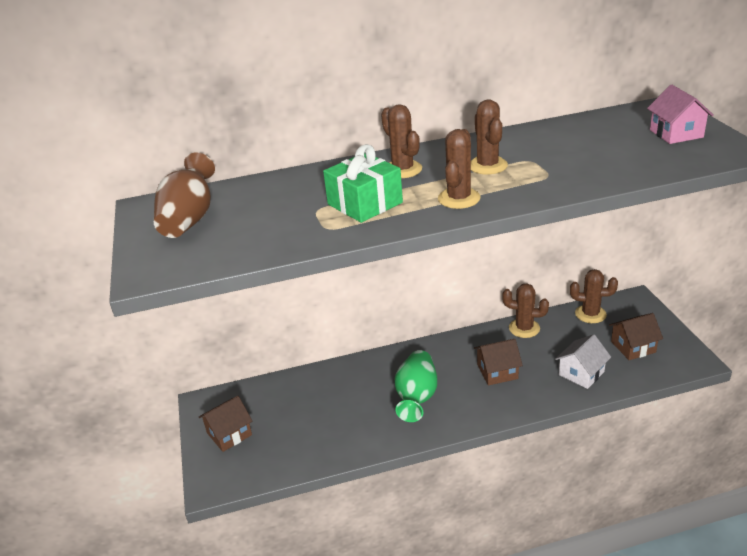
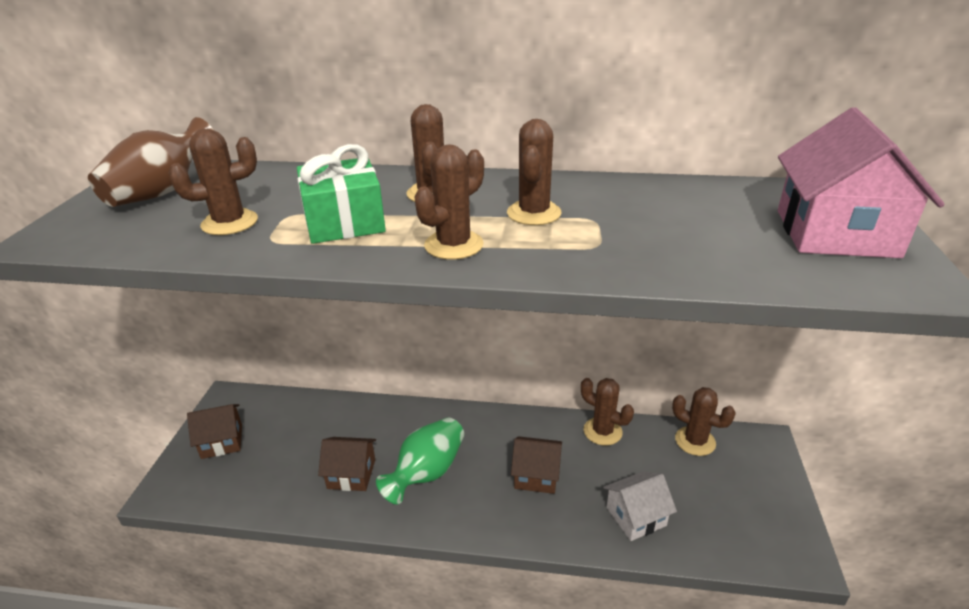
camera: 20 degrees right, 0 degrees up
brown house [609,313,663,360] -> brown house moved to [318,437,376,491]
pink house [647,85,714,144] -> pink house [778,107,945,258], size x1.62
none -> brown cactus [169,129,258,235]

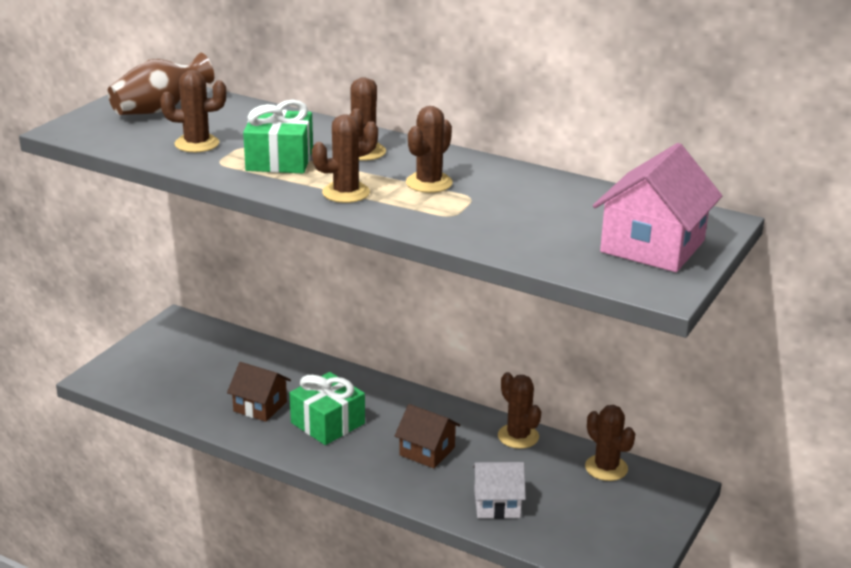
camera: 20 degrees right, 5 degrees down
brown house [187,404,242,459] -> none
green vase [376,418,464,504] -> green gift [290,372,365,445]

